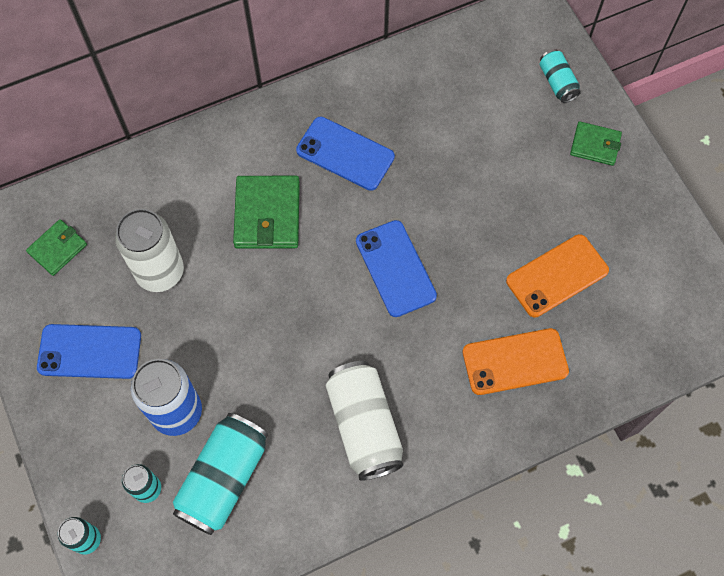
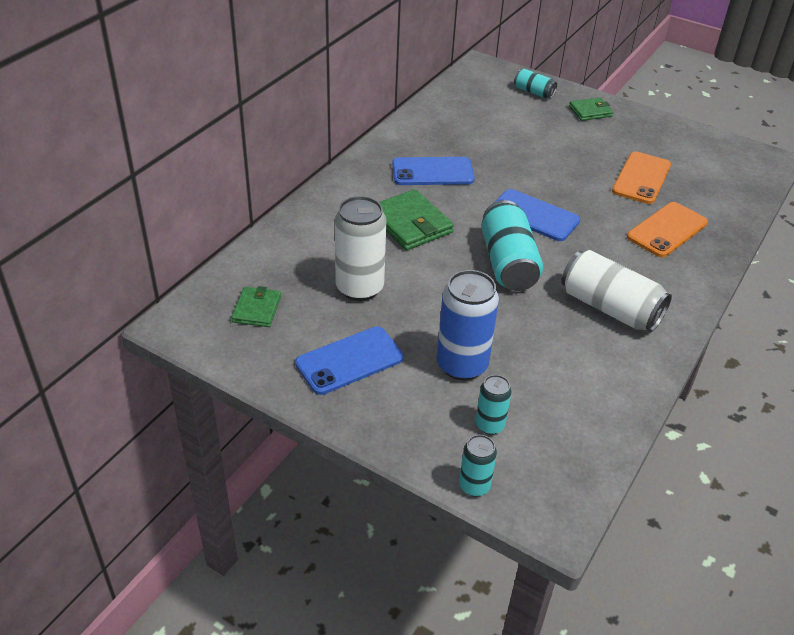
camera: 35 degrees left, 25 degrees down
turquoise can [173,413,268,535] -> turquoise can moved to [481,200,543,291]

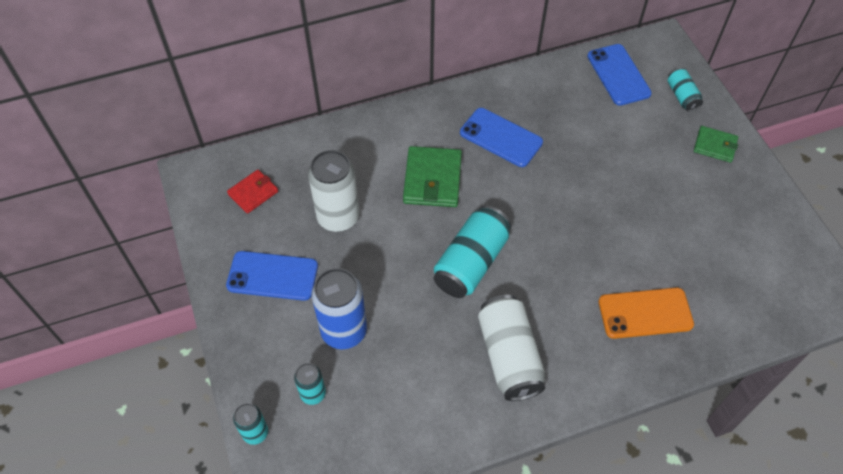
camera: 40 degrees right, 15 degrees up
green wallet [231,286,281,327] -> red wallet [227,170,278,214]
blue phone [494,189,580,241] -> blue phone moved to [587,44,652,106]
orange phone [612,152,671,204] -> none

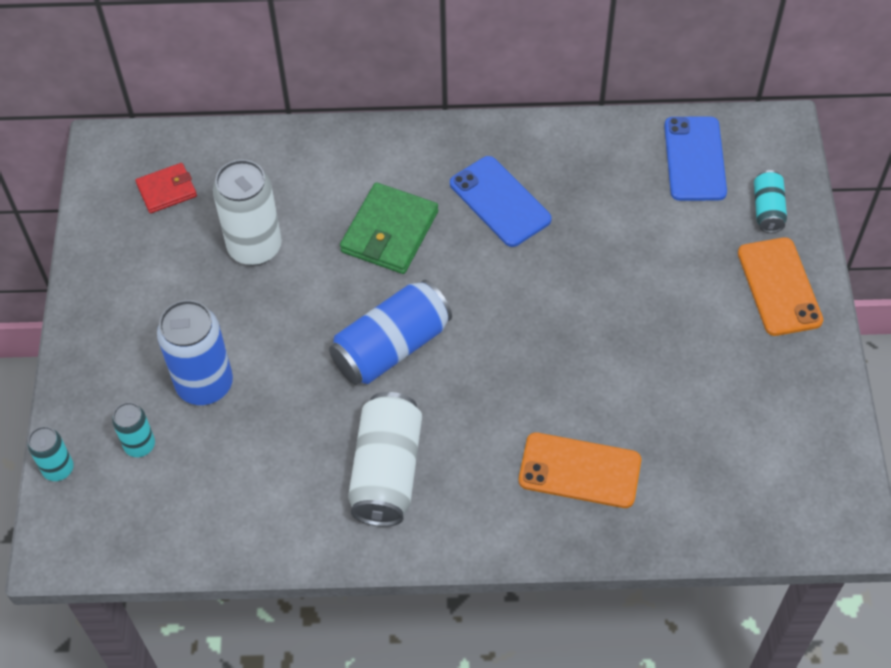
camera: 20 degrees right, 0 degrees up
blue phone [226,251,318,301] -> none
turquoise can [434,206,512,298] -> blue can [329,280,452,385]
green wallet [694,126,738,163] -> orange phone [738,237,823,336]

